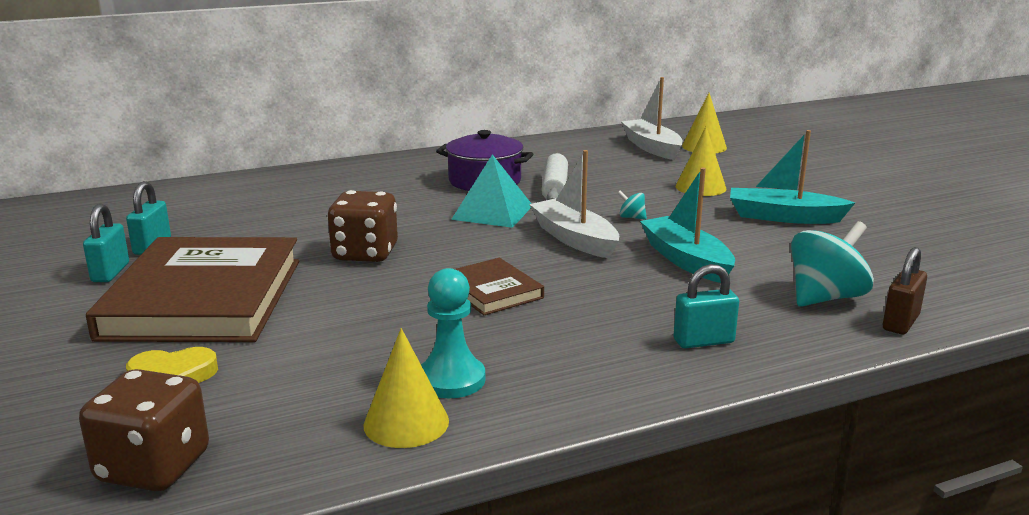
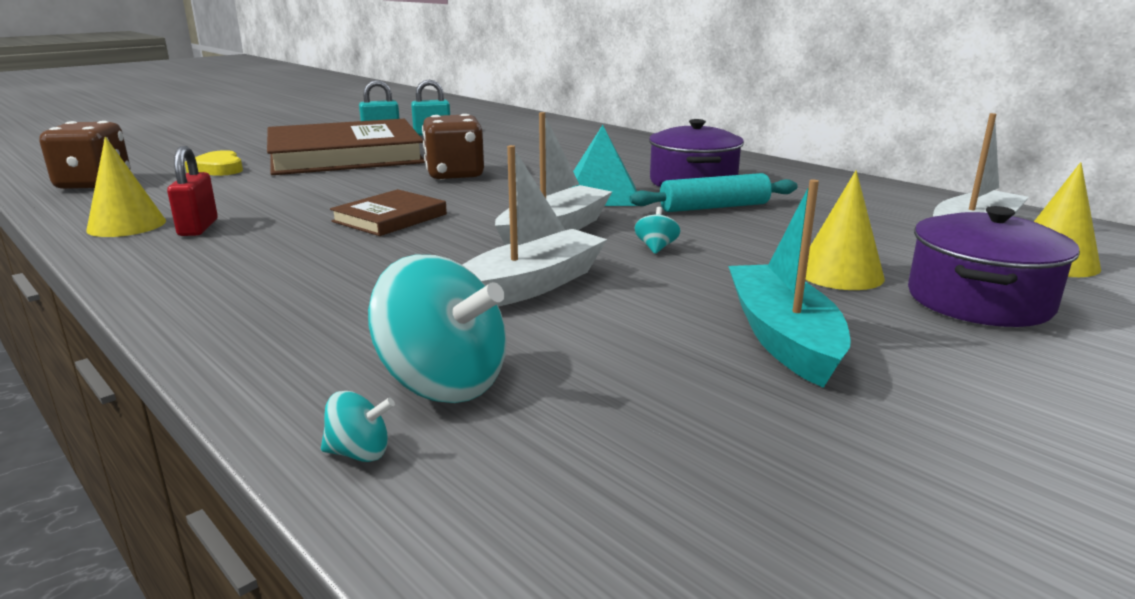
camera: 70 degrees right, 0 degrees up
turquoise pawn [421,268,485,398] -> red padlock [167,146,218,236]
white rolling pin [541,153,568,200] -> turquoise rolling pin [629,173,798,212]
turquoise boat [640,168,735,283] -> white boat [463,145,607,307]
turquoise padlock [674,264,739,349] -> none
brown padlock [883,247,927,334] -> turquoise spinning top [321,391,395,462]
none -> purple pot [908,206,1080,327]

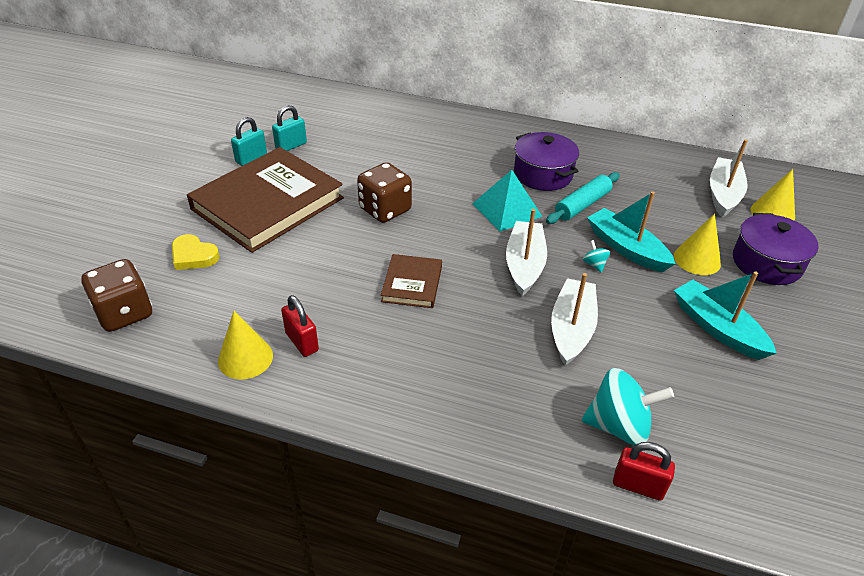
camera: 30 degrees left, 20 degrees up
turquoise spinning top [321,391,395,462] -> red padlock [613,442,675,501]
none -> turquoise boat [587,191,675,272]

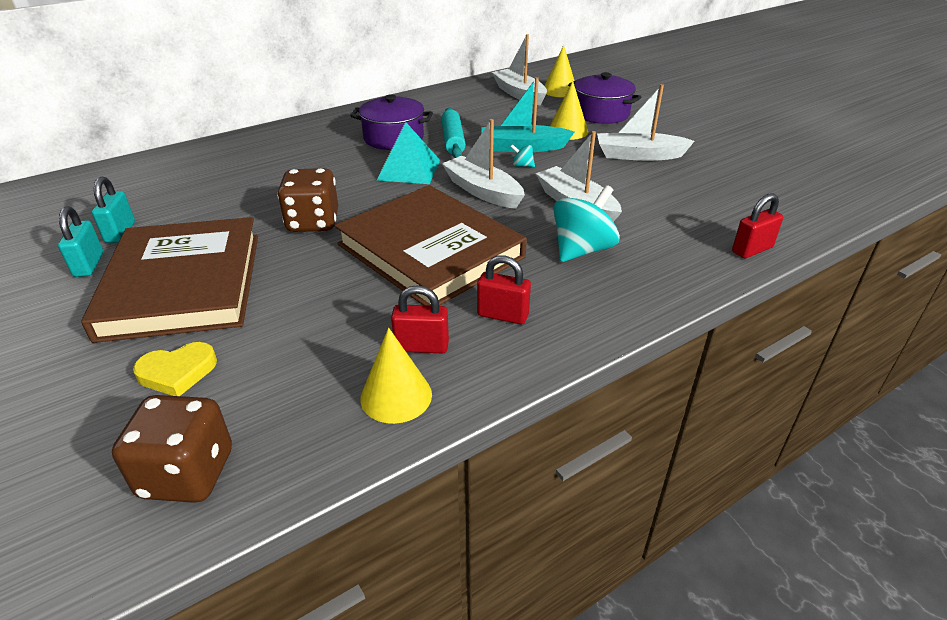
camera: 50 degrees left, 5 degrees down
brown book [381,254,442,308] -> brown book [335,185,527,306], size x2.14
turquoise spinning top [582,368,674,446] -> turquoise spinning top moved to [553,185,620,262]
turquoise boat [674,271,777,360] -> white boat [597,84,694,161]
none -> red padlock [477,255,531,324]

